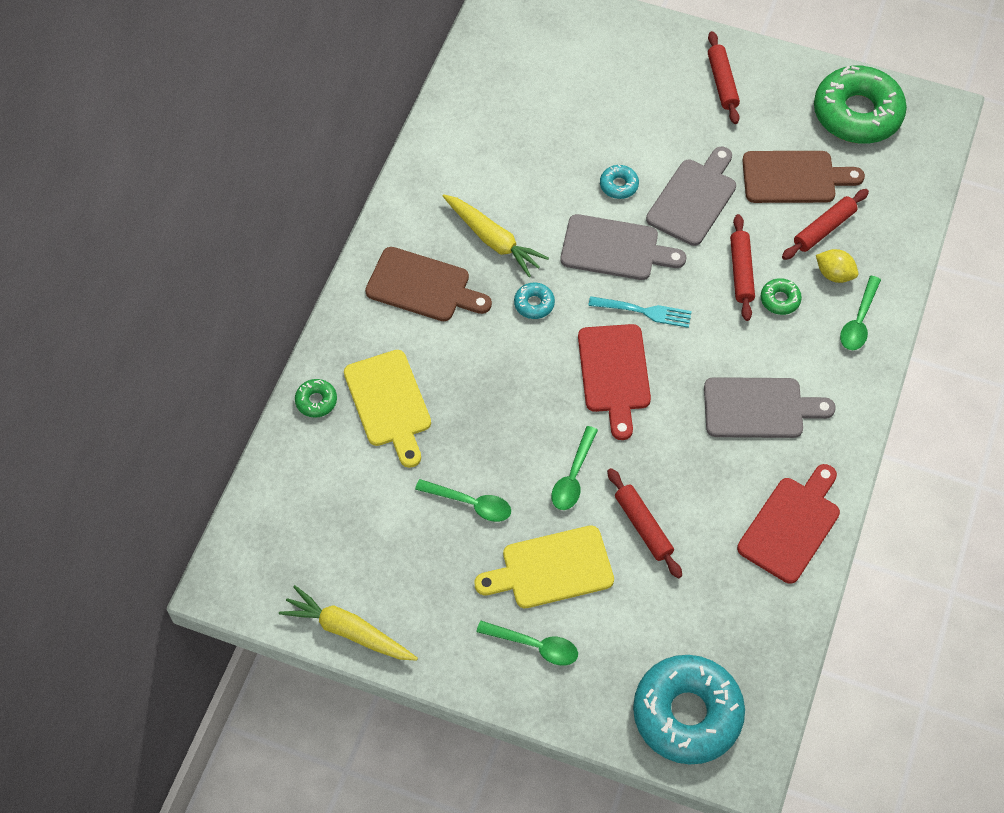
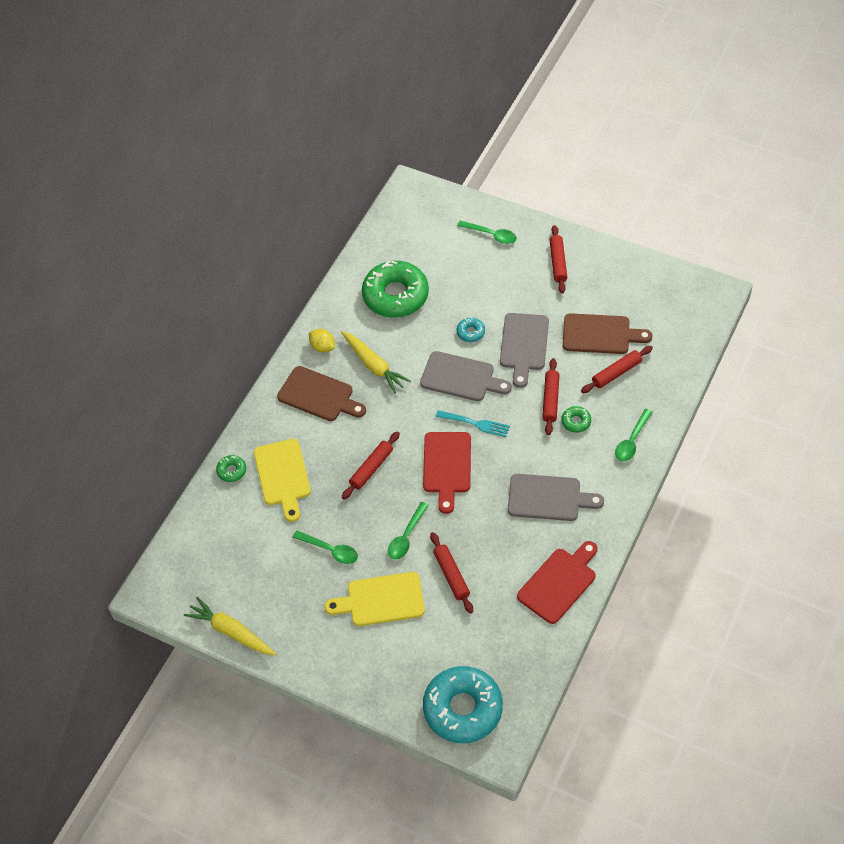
camera: 10 degrees right, 5 degrees down
green spoon [476,621,578,666] -> green spoon moved to [457,220,517,244]
turquoise donut [514,282,555,319] -> none
grey cutting board [646,147,736,246] -> grey cutting board turned 150 degrees clockwise [500,313,549,388]
green donut [814,66,907,144] -> green donut moved to [362,261,429,318]
yellow lemon [816,249,858,283] -> yellow lemon moved to [309,329,335,353]
none -> red rolling pin [342,431,400,499]

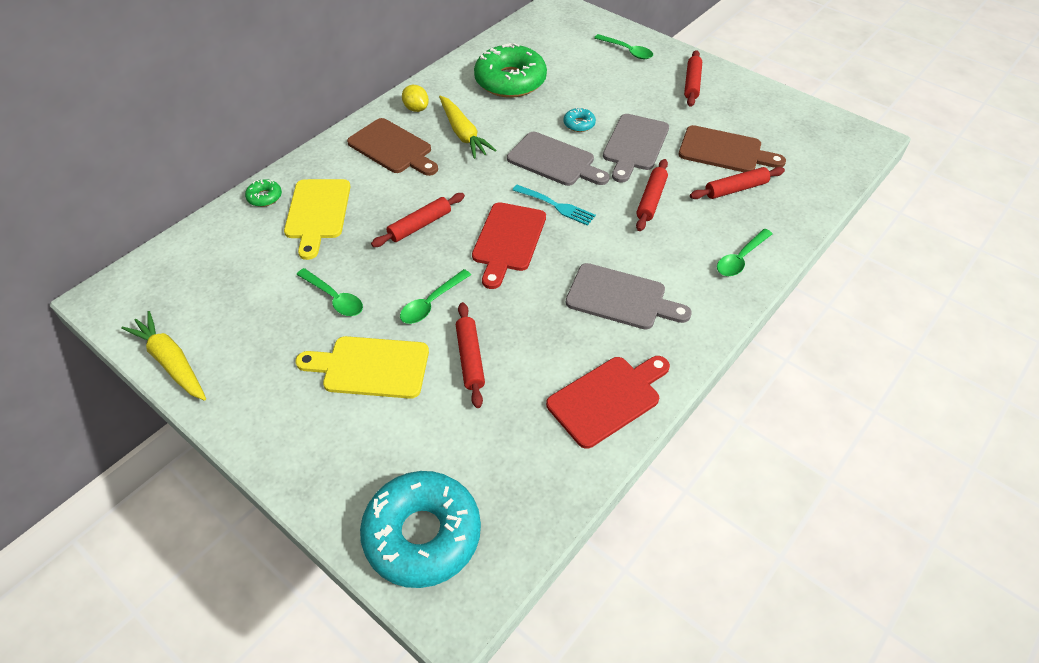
camera: 10 degrees right, 5 degrees down
green donut [561,406,591,433] -> none

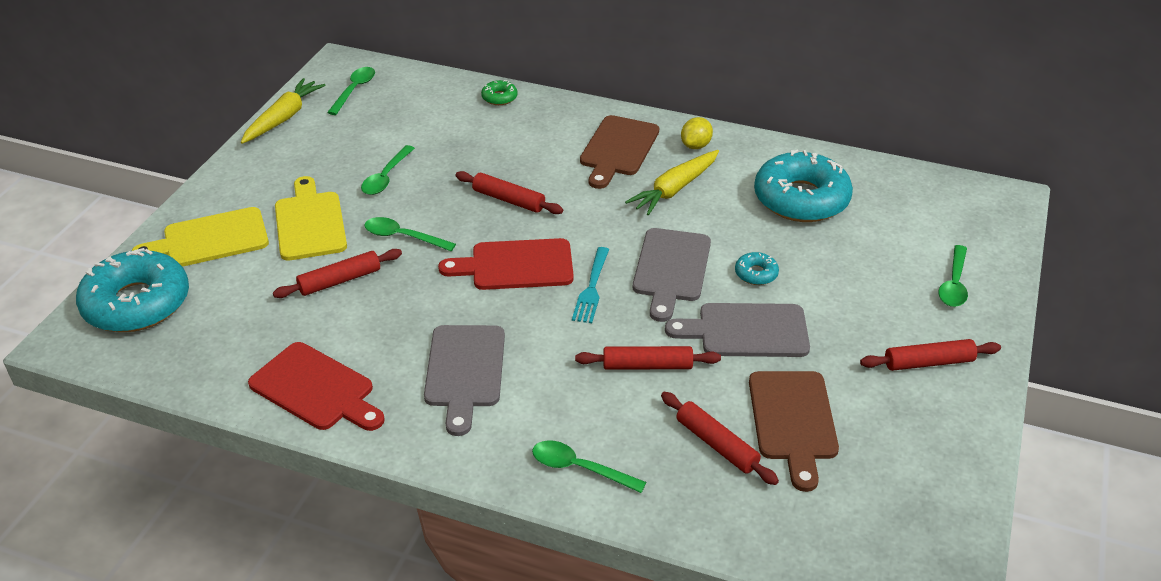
camera: 70 degrees right, 10 degrees down
yellow cutting board [284,179,350,260] -> yellow cutting board moved to [131,207,269,267]
green donut [474,43,547,98] -> turquoise donut [754,150,853,222]
none -> green spoon [327,67,375,115]

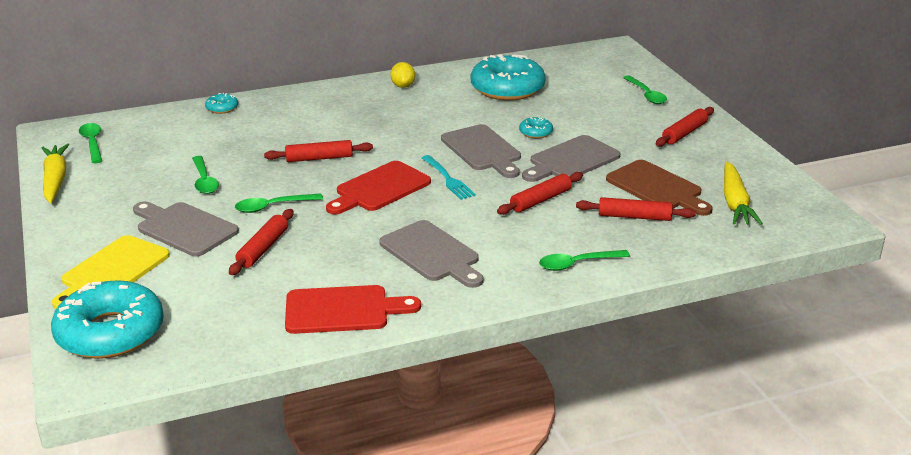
camera: 40 degrees left, 10 degrees down
yellow cutting board [275,176,347,261] -> grey cutting board [133,202,239,256]
green donut [481,80,518,105] -> turquoise donut [205,93,238,114]
brown cutting board [580,115,659,189] -> none
yellow carrot [625,150,719,215] -> yellow carrot moved to [724,161,763,225]

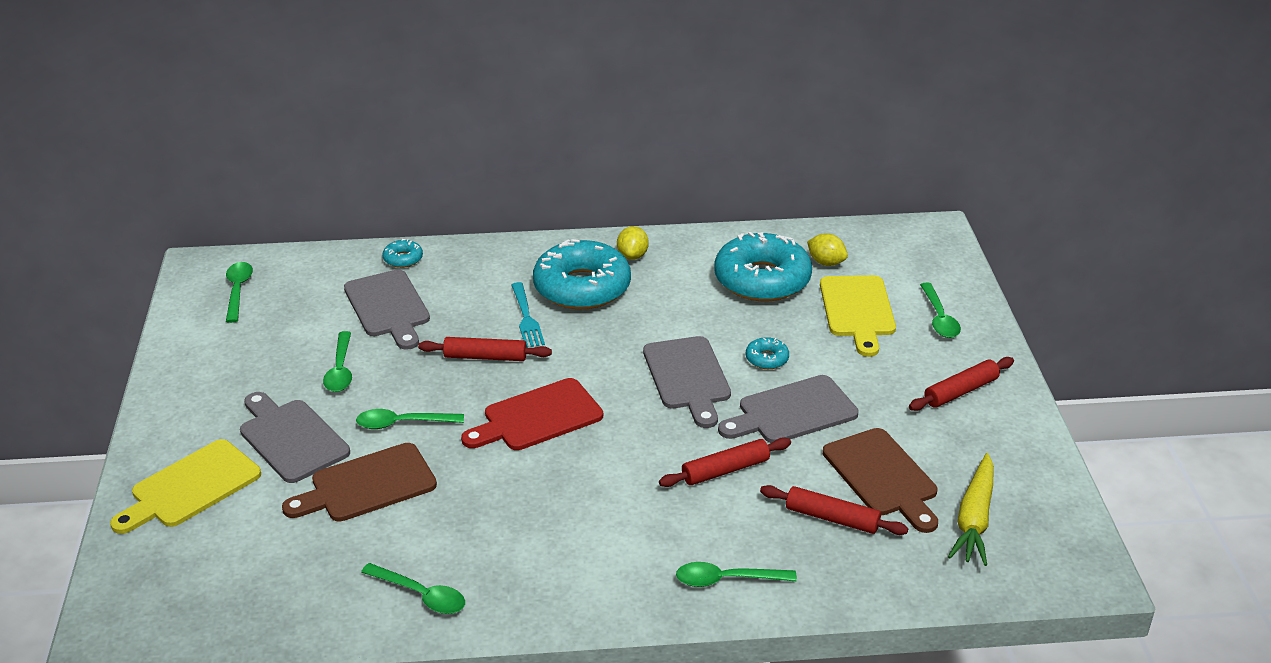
camera: 15 degrees right, 5 degrees up
yellow carrot [42,144,69,203] -> none
turquoise donut [51,280,164,359] -> turquoise donut moved to [533,239,631,309]
red rolling pin [229,209,294,275] -> brown cutting board [282,443,437,522]
red cutting board [285,285,421,334] -> green spoon [361,563,465,614]
grey cutting board [379,220,484,288] -> grey cutting board moved to [344,270,430,350]
turquoise fork [422,155,476,200] -> turquoise fork moved to [511,282,545,348]
none -> yellow lemon [807,233,848,266]
none -> yellow cutting board [820,275,896,357]

